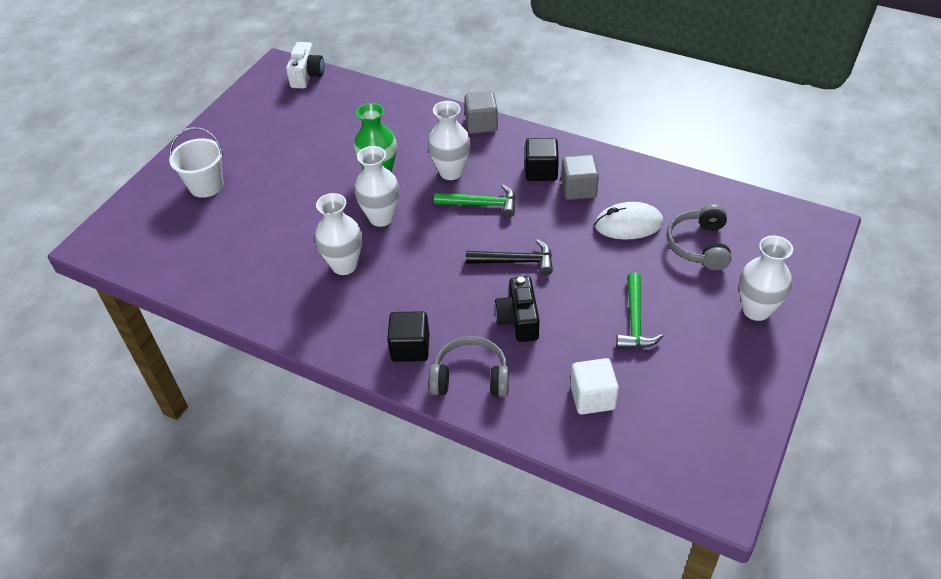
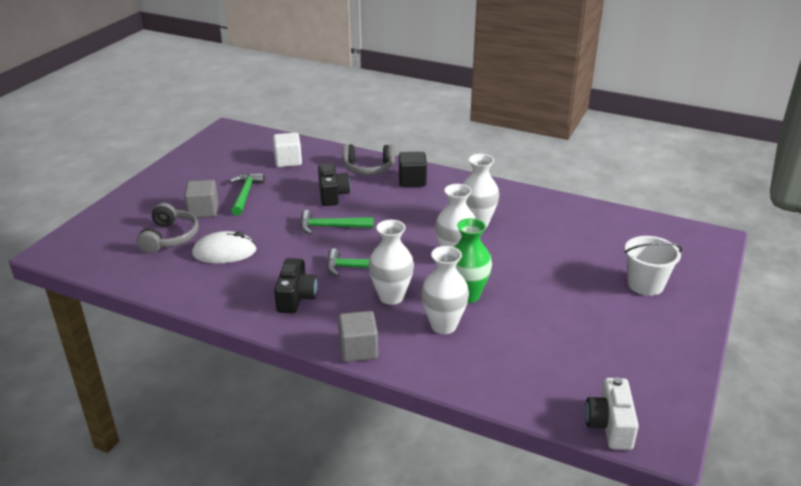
camera: 175 degrees right, 15 degrees down
black hammer [466,239,553,275] -> green hammer [300,210,374,235]
black cube [525,138,559,181] -> black camera [274,258,318,313]
grey cube [561,154,599,200] -> grey cube moved to [184,180,218,218]
white vase [739,236,793,321] -> white vase moved to [421,246,469,334]

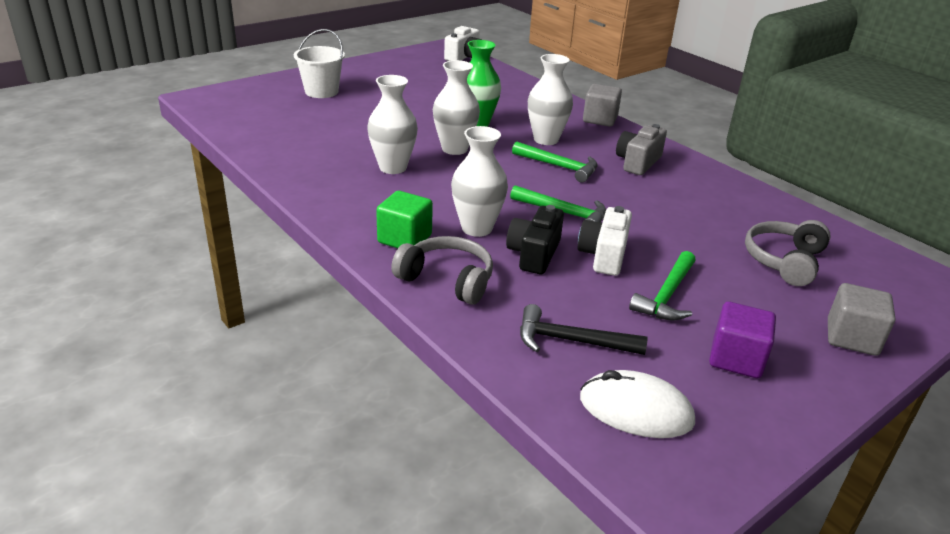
camera: 155 degrees left, 0 degrees up
grey cube [184,180,218,218] -> grey cube moved to [828,283,895,356]
white mouse [192,231,257,263] -> white mouse moved to [580,370,695,438]
white cube [273,132,302,167] -> black hammer [520,304,648,355]
black camera [274,258,318,313] -> grey camera [616,124,667,175]
black cube [399,152,427,187] -> green cube [376,191,433,248]
white vase [421,246,469,334] -> white vase moved to [451,126,508,237]
none -> white camera [578,206,632,276]
none -> purple cube [709,302,776,378]

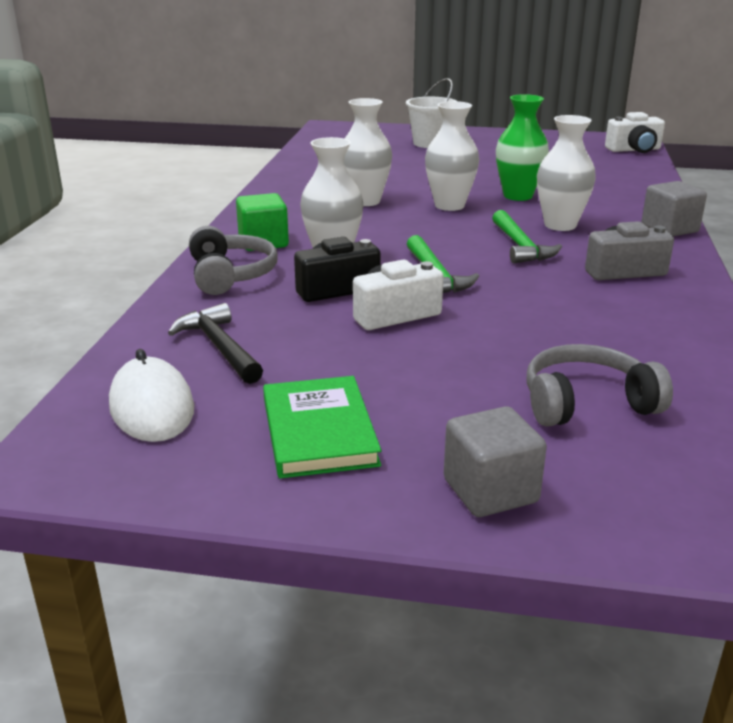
camera: 50 degrees right, 5 degrees down
green hammer [629,251,696,320] -> none
purple cube [709,302,776,378] -> green book [263,376,381,478]

